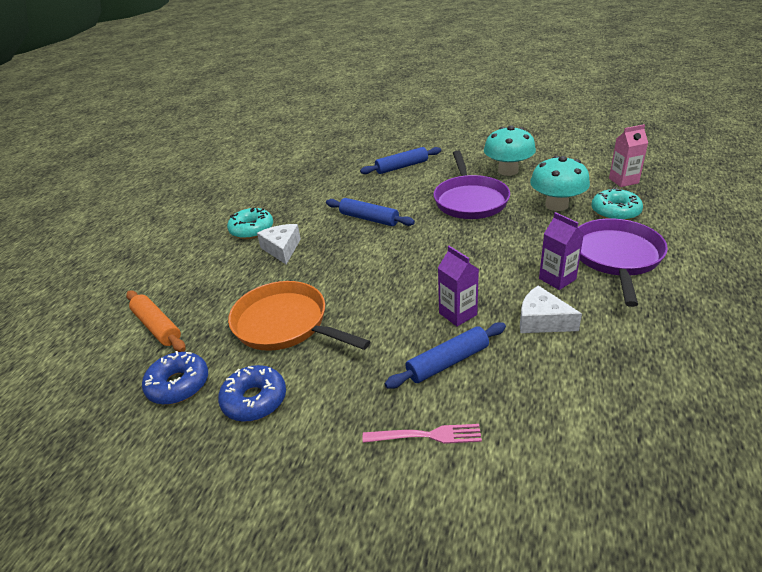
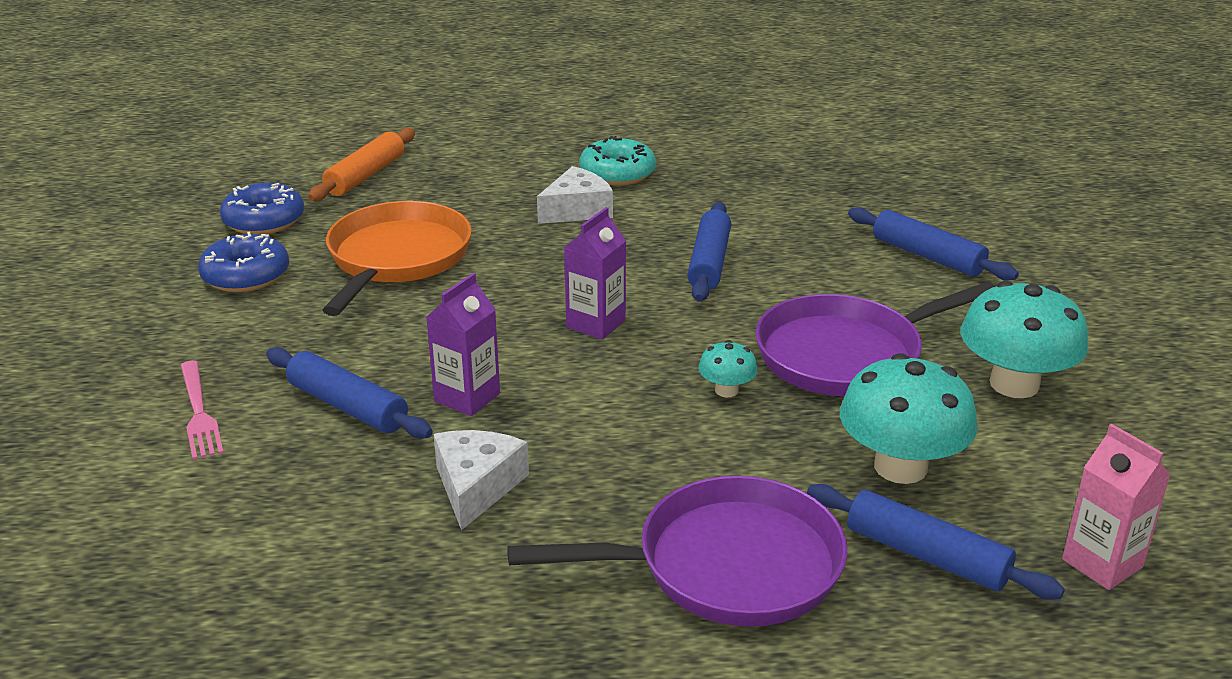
camera: 65 degrees right, 5 degrees down
purple carton [539,212,584,290] -> purple carton moved to [564,207,626,340]
turquoise donut [591,188,643,220] -> blue rolling pin [807,484,1065,600]
none -> turquoise mushroom [698,340,758,397]

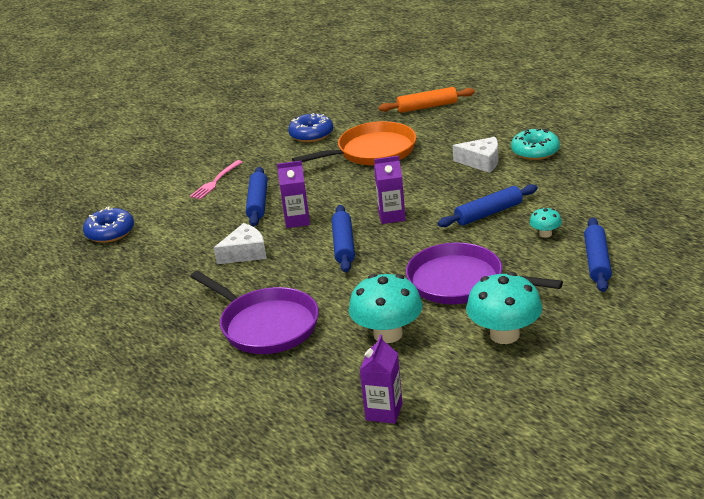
camera: 55 degrees right, 0 degrees up
blue donut [220,183,304,235] -> blue donut moved to [83,207,134,243]
turquoise mushroom [698,340,758,397] -> turquoise mushroom moved to [530,207,562,238]
blue rolling pin [807,484,1065,600] -> blue rolling pin moved to [332,205,355,272]
pink carton [1062,424,1171,590] -> purple carton [360,335,403,424]

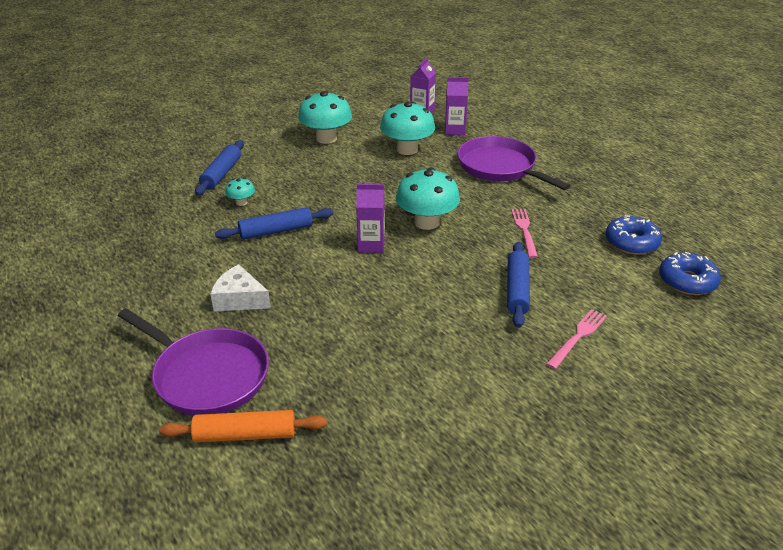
camera: 175 degrees left, 5 degrees up
white cheese [214,223,267,264] -> pink fork [511,209,538,258]
purple carton [277,161,310,228] -> purple carton moved to [445,77,469,135]
blue donut [288,113,333,142] -> blue donut moved to [606,215,662,255]
orange pan [292,121,416,165] -> none
blue rolling pin [332,205,355,272] -> turquoise mushroom [396,167,460,230]
purple pan [406,243,563,304] -> purple pan moved to [118,308,269,416]
turquoise donut [511,128,560,160] -> none

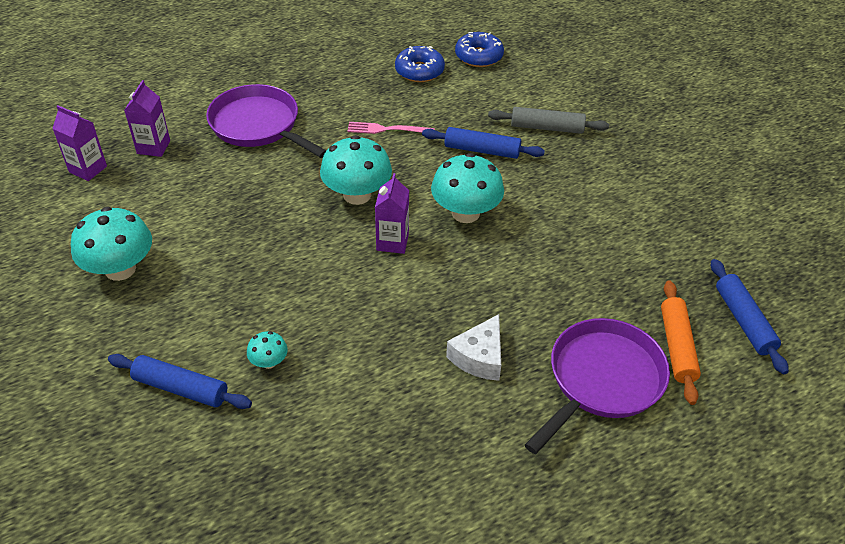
camera: 85 degrees left, 10 degrees up
blue rolling pin [215,207,333,240] -> blue rolling pin moved to [711,259,789,374]
turquoise mushroom [380,101,435,155] -> turquoise mushroom moved to [431,153,504,223]
purple pan [458,136,570,190] -> purple pan turned 75 degrees clockwise [206,84,327,158]
pink fork [546,309,607,369] -> grey rolling pin [488,107,609,134]

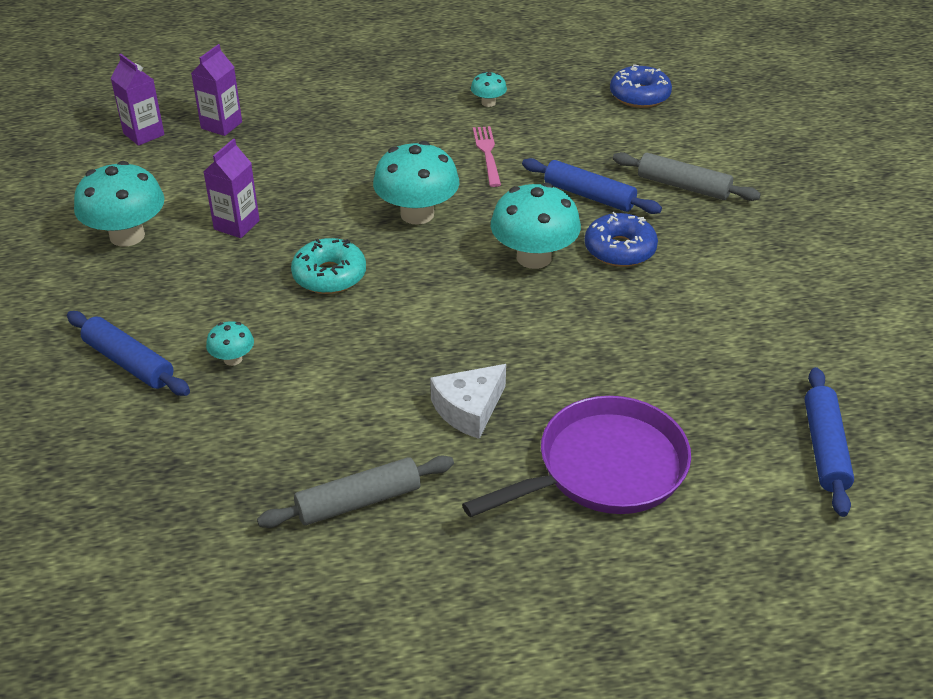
camera: 20 degrees right, 5 degrees down
purple pan [206,84,327,158] -> none
pink fork [347,122,435,134] -> pink fork turned 60 degrees clockwise [473,126,501,187]
purple carton [375,173,409,254] -> purple carton moved to [204,139,260,238]
blue donut [395,46,445,82] -> blue donut moved to [585,212,658,267]
orange rolling pin [661,280,701,405] -> none
none -> grey rolling pin [257,455,454,528]
none -> turquoise donut [291,238,366,294]
none -> turquoise mushroom [471,71,507,107]

